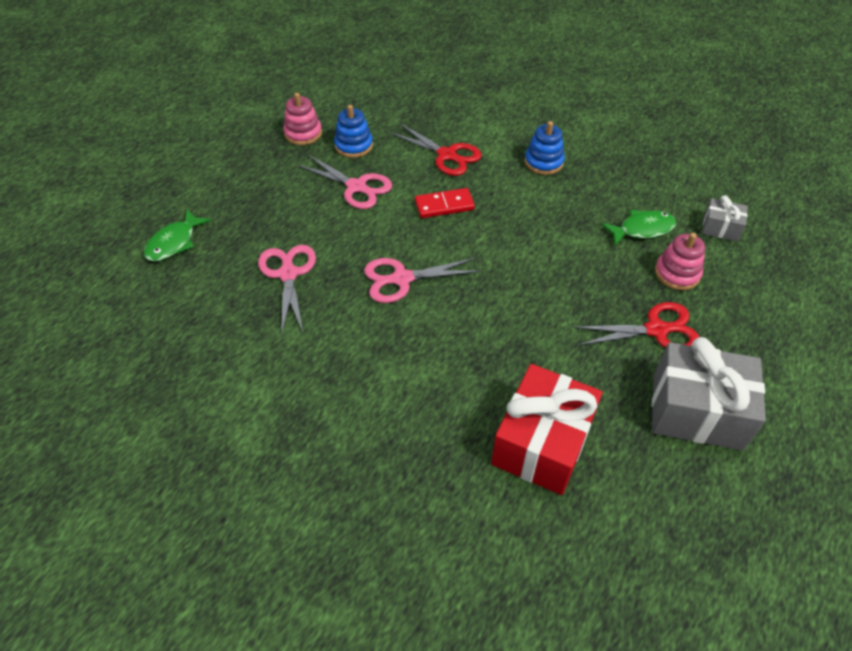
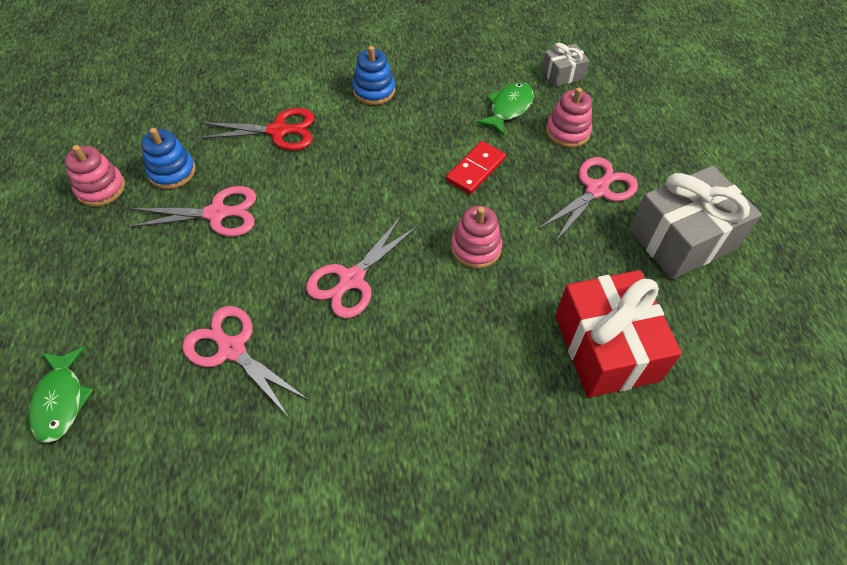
camera: 40 degrees left, 5 degrees up
red domino [415,188,475,218] -> red domino moved to [446,141,506,194]
red scissors [572,302,699,348] -> pink scissors [537,157,638,242]
none -> pink stacking toy [451,206,502,269]

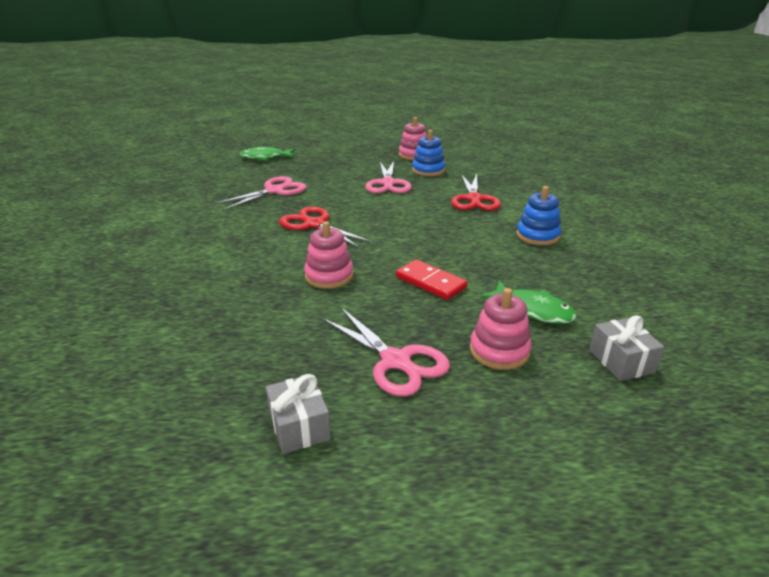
camera: 95 degrees right, 25 degrees down
pink scissors [306,216,418,319] -> red scissors [279,207,373,248]
red gift [555,270,682,398] -> none
grey gift [629,166,762,279] -> grey gift [266,374,331,454], size x0.49

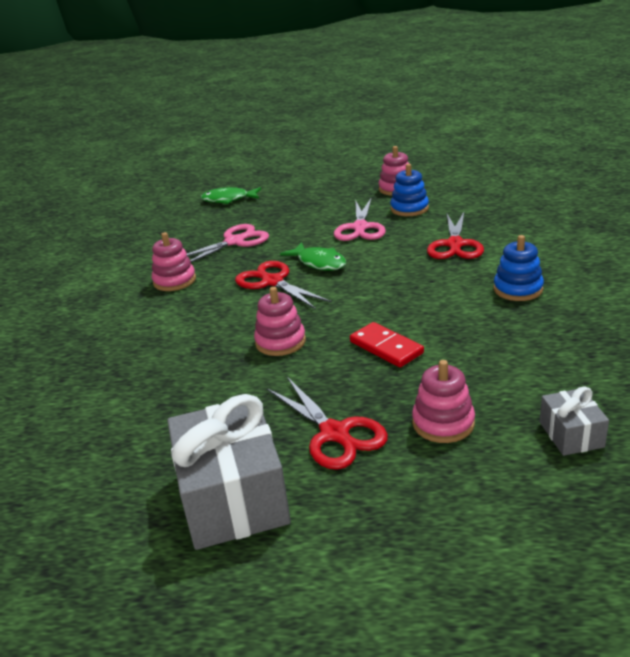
camera: 10 degrees right, 0 degrees up
grey gift [266,374,331,454] -> grey gift [167,394,291,550], size x2.03
pink scissors [322,307,450,397] -> red scissors [267,377,388,470]
green fish [480,280,577,324] -> green fish moved to [280,242,346,271]
none -> pink stacking toy [152,232,196,291]

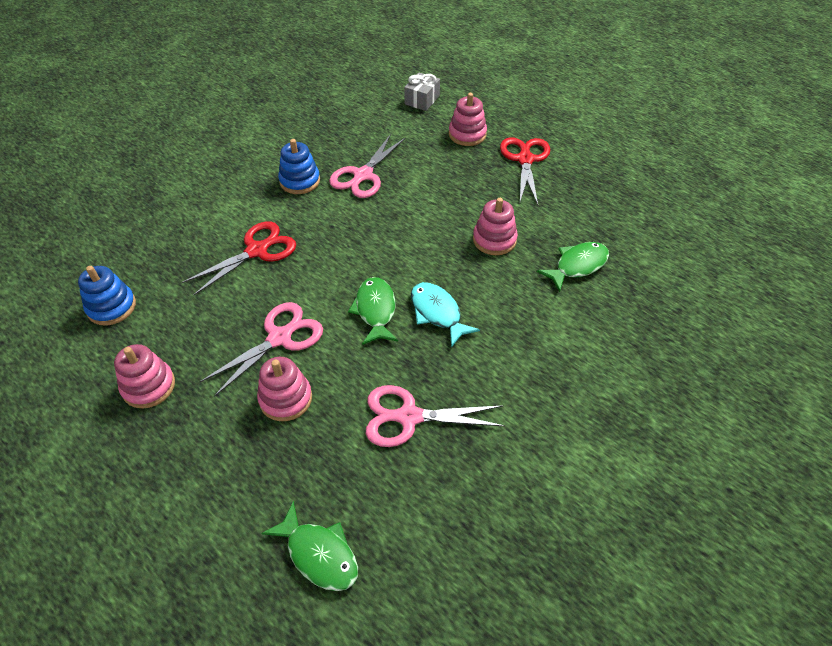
camera: 145 degrees left, 20 degrees up
pink stacking toy [152,232,196,291] -> pink stacking toy moved to [257,357,312,421]
grey gift [167,394,291,550] -> none
red scissors [235,261,332,309] -> turquoise fish [411,282,480,348]
red domino [350,322,424,367] -> none
blue stacking toy [390,164,429,216] -> blue stacking toy moved to [78,266,136,325]
none -> pink scissors [329,134,406,198]
none -> green fish [537,242,609,292]

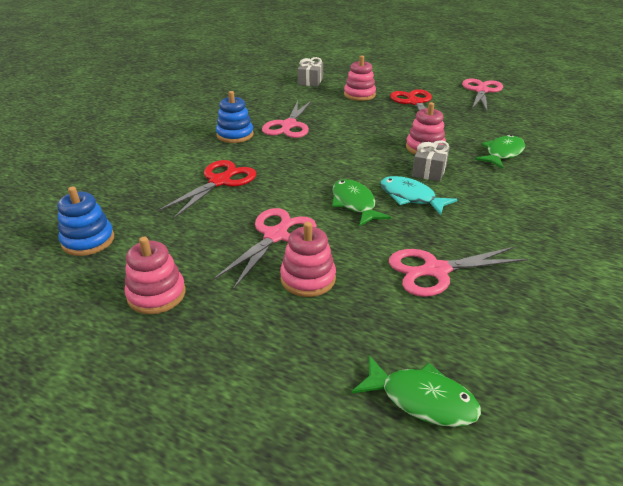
camera: 15 degrees left, 15 degrees down
none -> grey gift [412,140,450,182]
none -> pink scissors [462,78,503,111]

